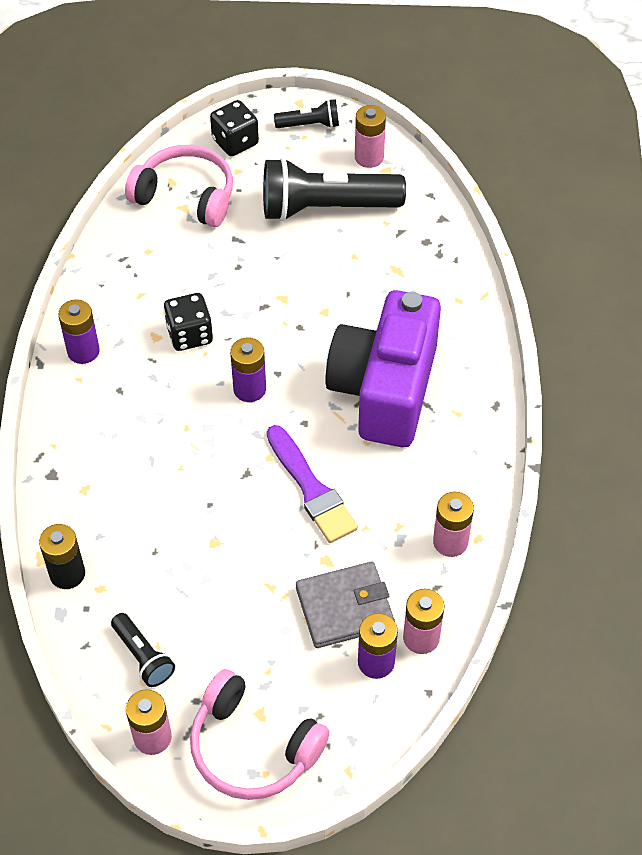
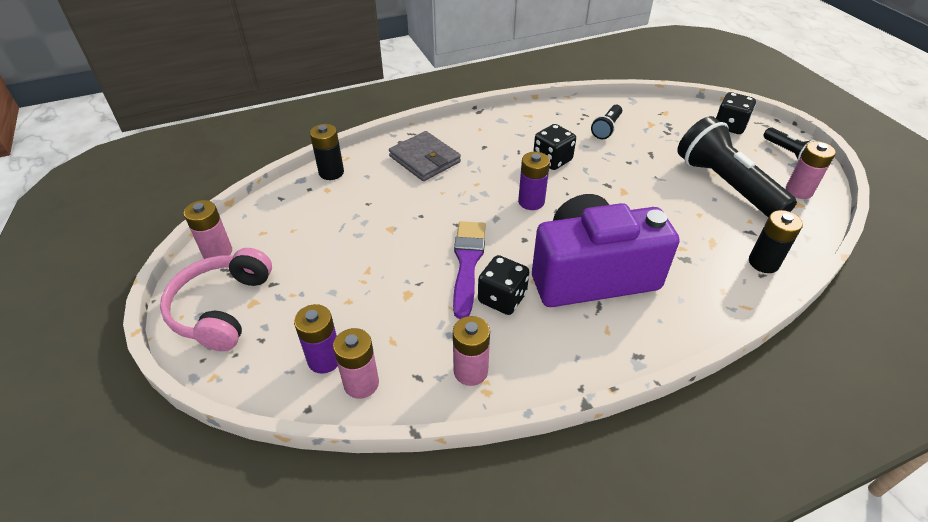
camera: 65 degrees right, 10 degrees down
purple battery [58,299,100,364] -> none
black flashlight [111,613,175,687] -> black flashlight moved to [591,105,622,139]
pink headphones [125,145,233,227] -> none
purple brush [267,425,358,543] -> purple brush turned 150 degrees clockwise [453,221,486,319]
grey wallet [296,561,395,648] -> grey wallet moved to [389,131,461,181]
none -> black dice [478,255,529,315]
none -> black battery [749,210,803,273]

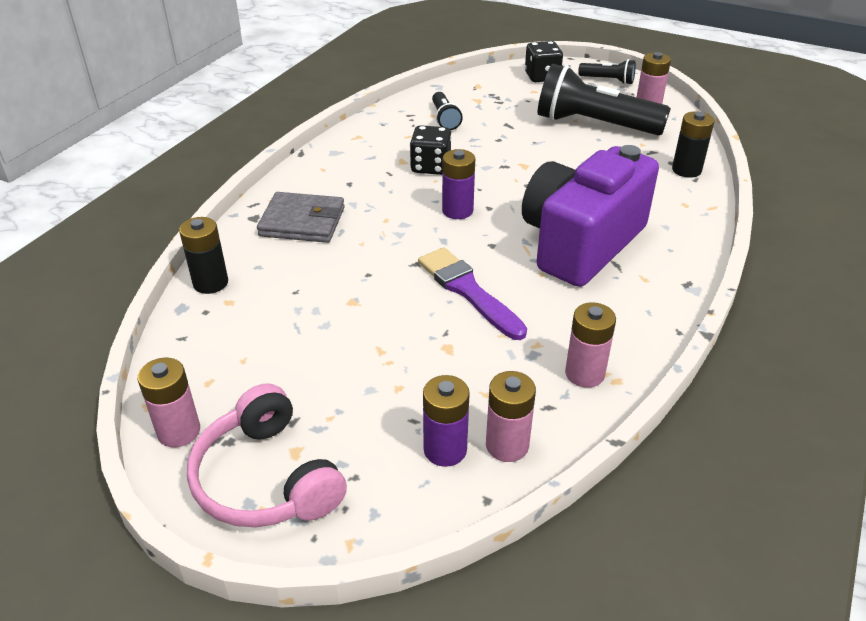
camera: 40 degrees left, 5 degrees down
black dice [478,255,529,315] -> none

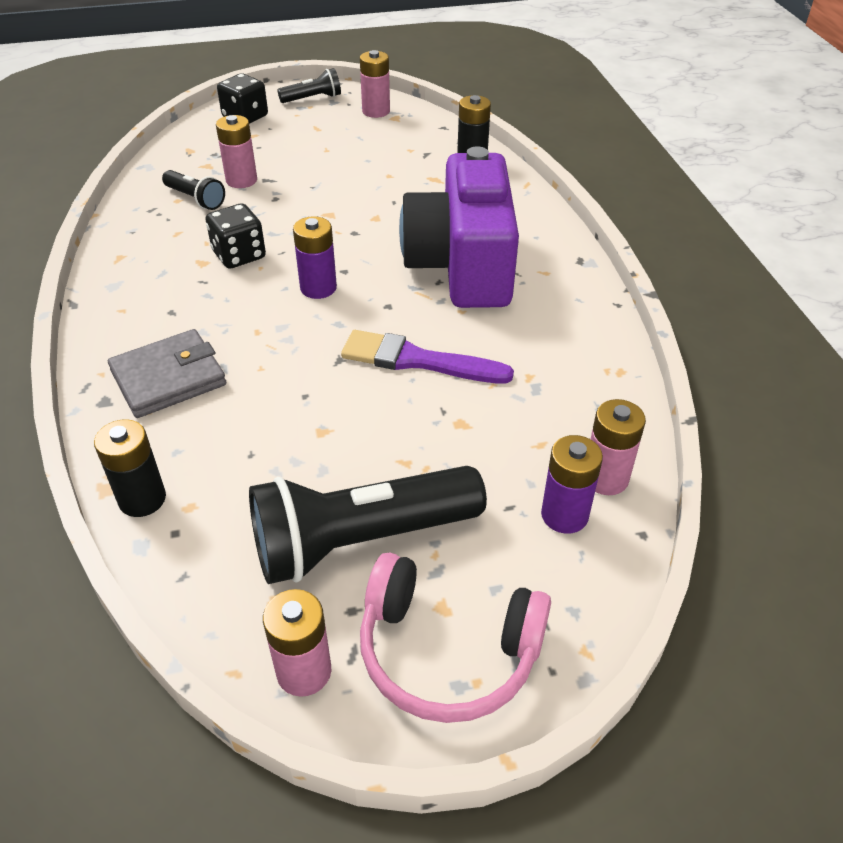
camera: 40 degrees left, 5 degrees up
black flashlight [538,64,671,135] -> black flashlight moved to [249,466,487,584]
pink battery [565,302,616,388] -> pink battery moved to [216,115,257,188]

